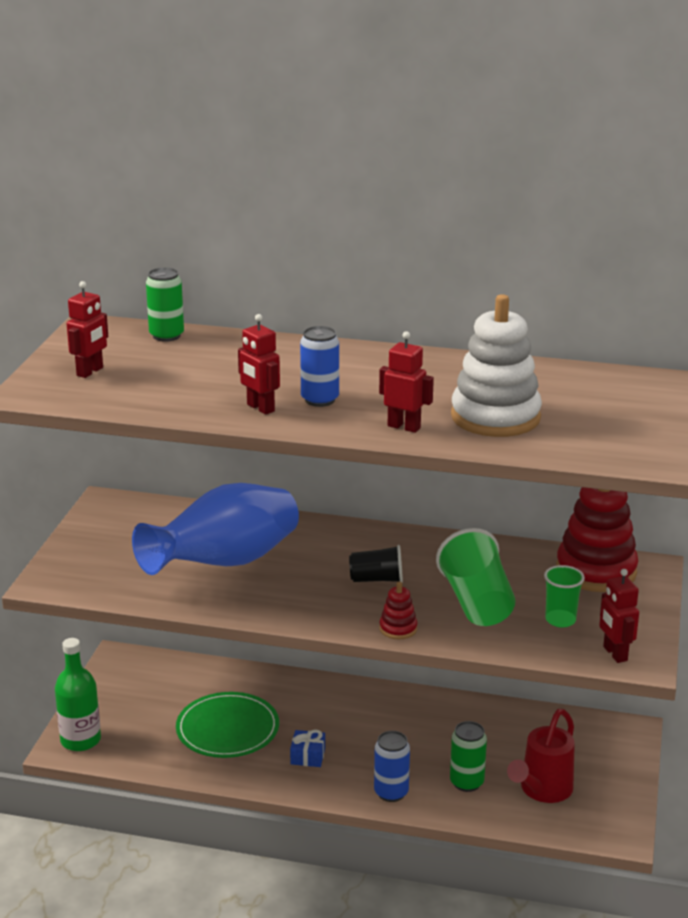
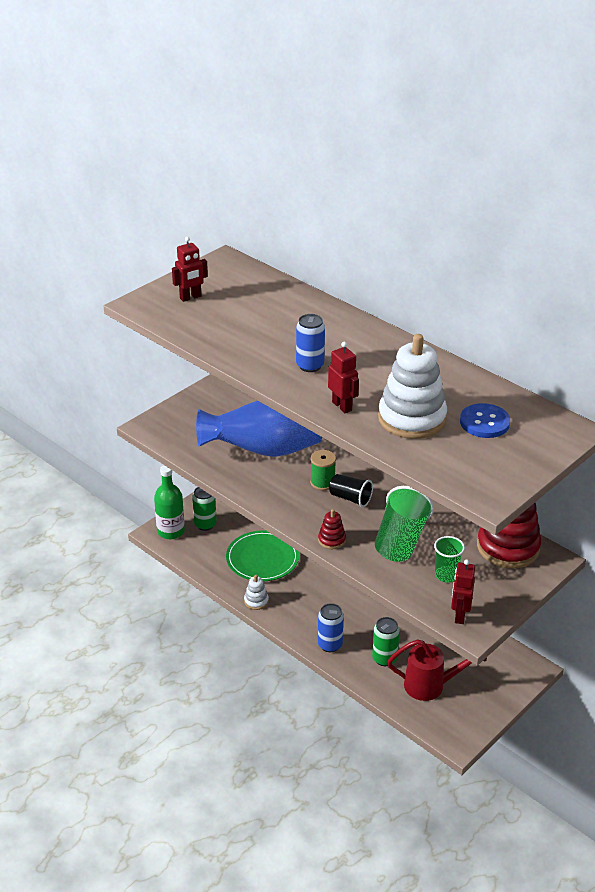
camera: 30 degrees right, 10 degrees up
green can [146,267,184,342] -> green can moved to [192,487,217,531]
red robot [238,314,280,415] -> none
blue gift [290,729,325,767] -> none
red watering can [507,709,575,803] -> red watering can turned 150 degrees counterclockwise [387,639,487,701]
none -> white stacking toy [244,575,269,610]
none -> green spool [310,450,336,490]
none -> blue button [460,403,510,438]

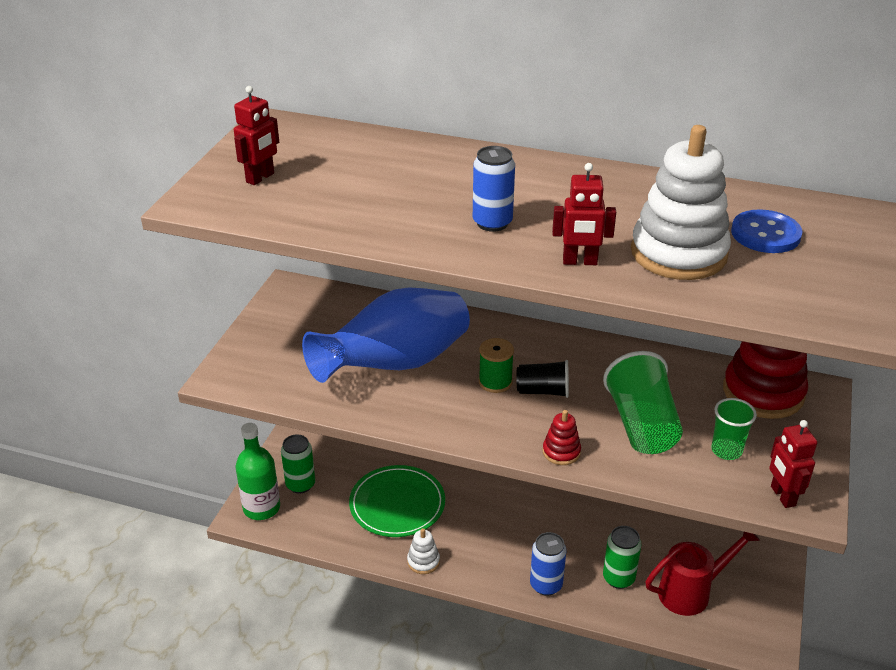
camera: 25 degrees left, 0 degrees up
red robot [328,342,359,413] -> red robot turned 150 degrees clockwise [552,163,616,265]

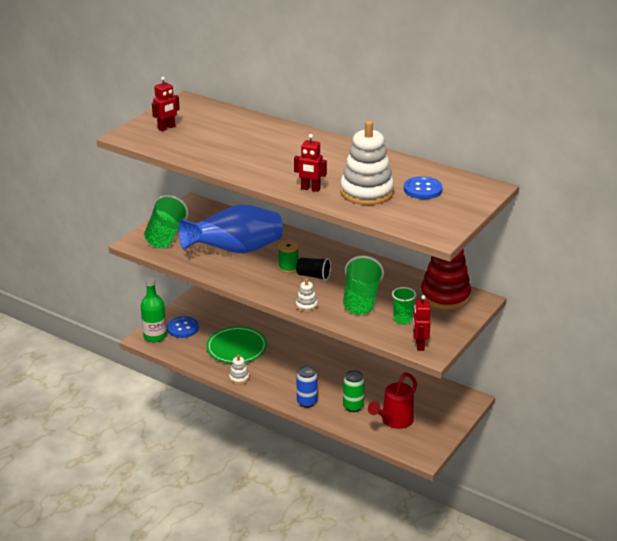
camera: 15 degrees right, 5 degrees down
green can [281,434,315,493] -> blue button [167,316,199,338]
blue can [473,146,515,232] -> none
red stacking toy [543,410,581,465] -> white stacking toy [296,278,318,312]
red watering can [646,532,760,616] -> red watering can turned 135 degrees clockwise [368,372,417,429]
none -> green cup [144,195,188,248]

